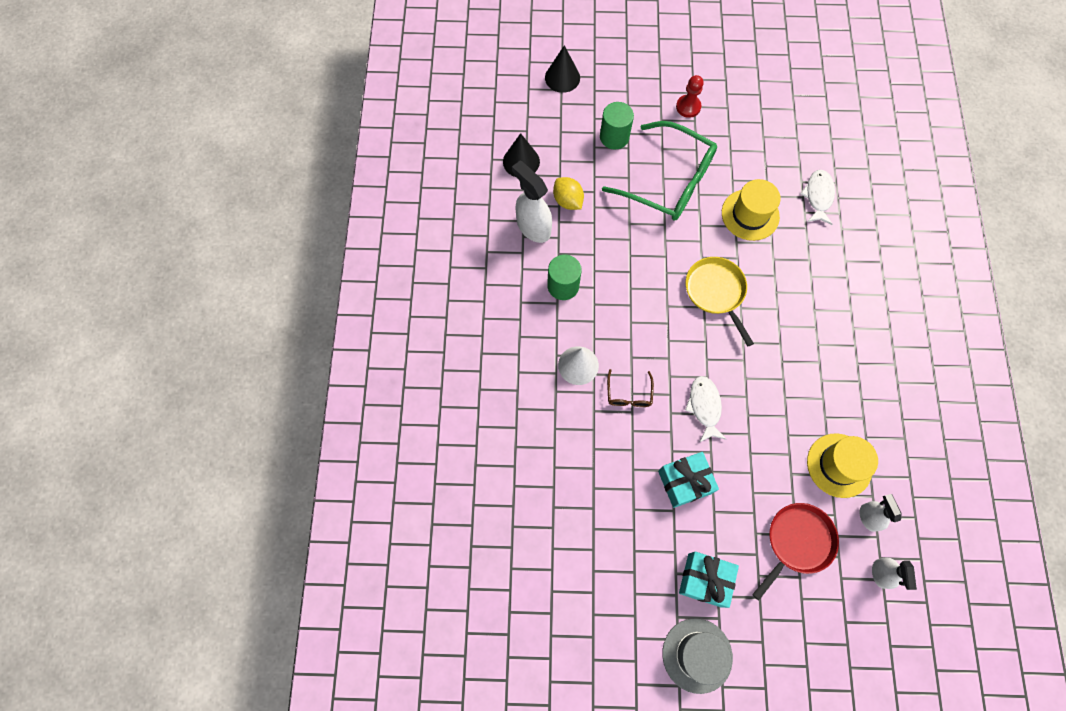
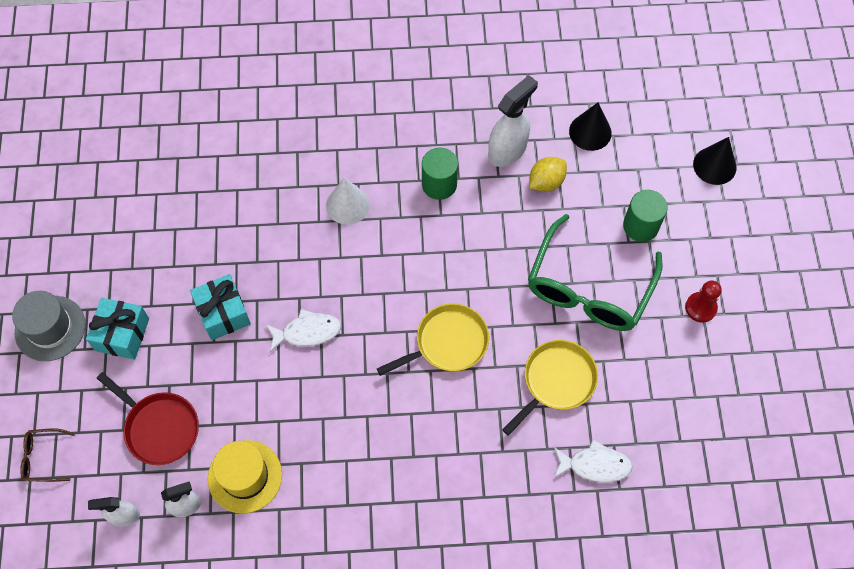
camera: 85 degrees right, 5 degrees down
brown glasses [607,369,654,407] -> brown glasses moved to [20,428,75,482]
yellow hat [722,179,781,241] -> yellow pan [502,340,598,436]

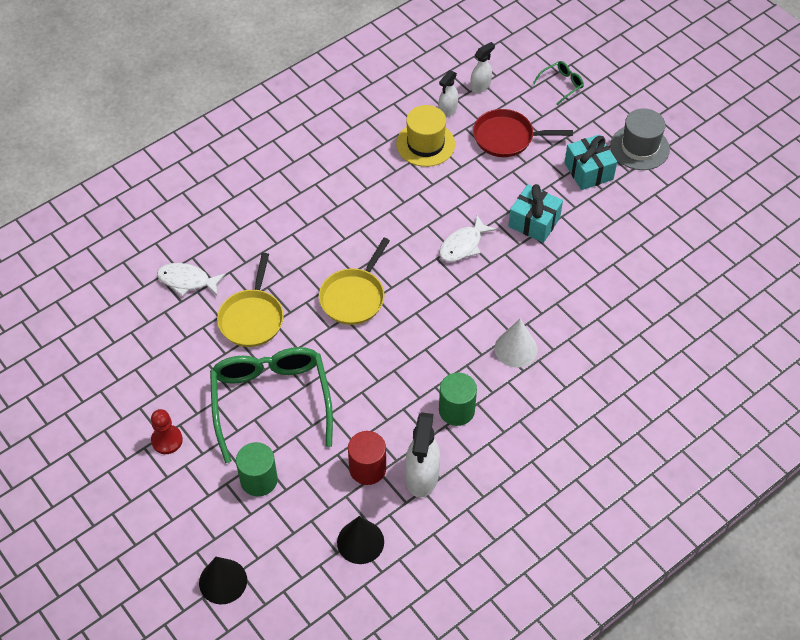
camera: 145 degrees right, 10 degrees down
brown glasses [20,428,75,482] -> green glasses [533,61,584,105]
yellow lemon [529,157,567,192] -> red cylinder [348,431,386,485]
white fish [554,440,633,483] -> white fish turned 45 degrees clockwise [157,263,226,296]

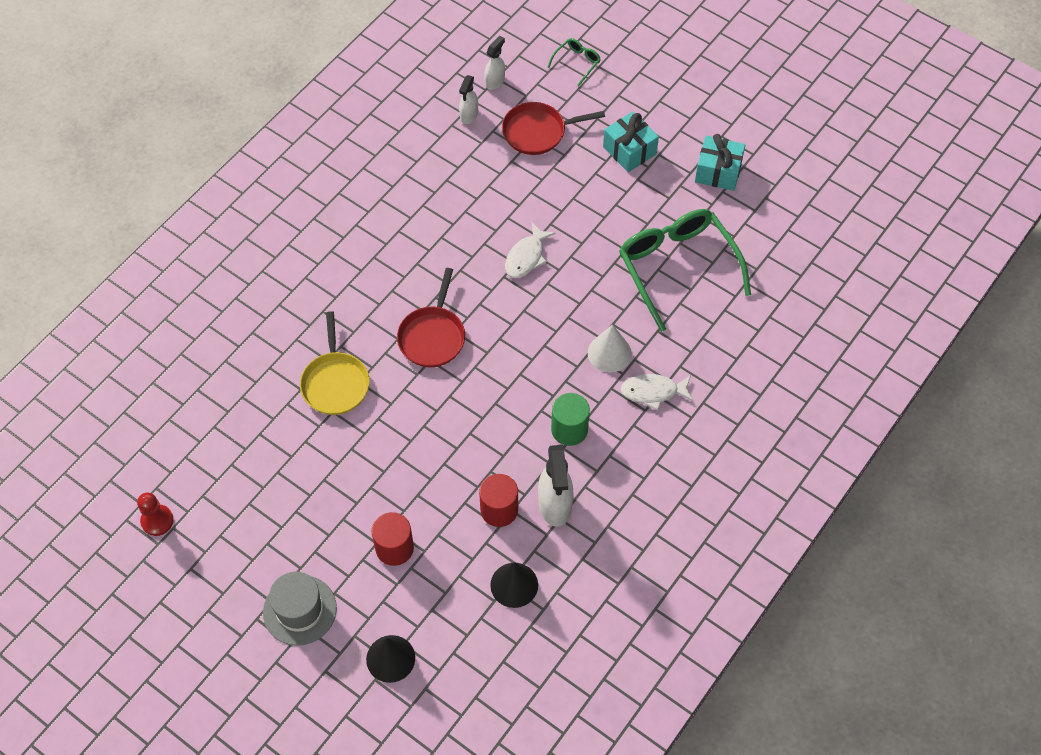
camera: 15 degrees left, 5 degrees up
red pawn [151,409,183,454] -> red pawn moved to [137,492,174,536]
white fish [157,263,226,296] -> white fish moved to [620,374,693,410]
green glasses [210,347,333,463] -> green glasses moved to [619,209,751,332]
green cylinder [236,442,278,497] -> red cylinder [372,512,414,566]
yellow pan [319,238,390,325] -> red pan [397,268,465,367]
yellow hat [396,105,455,167] -> none
turquoise gift [508,184,563,243] -> turquoise gift moved to [695,134,745,191]
grey hat [610,108,670,170] -> grey hat moved to [263,571,337,646]

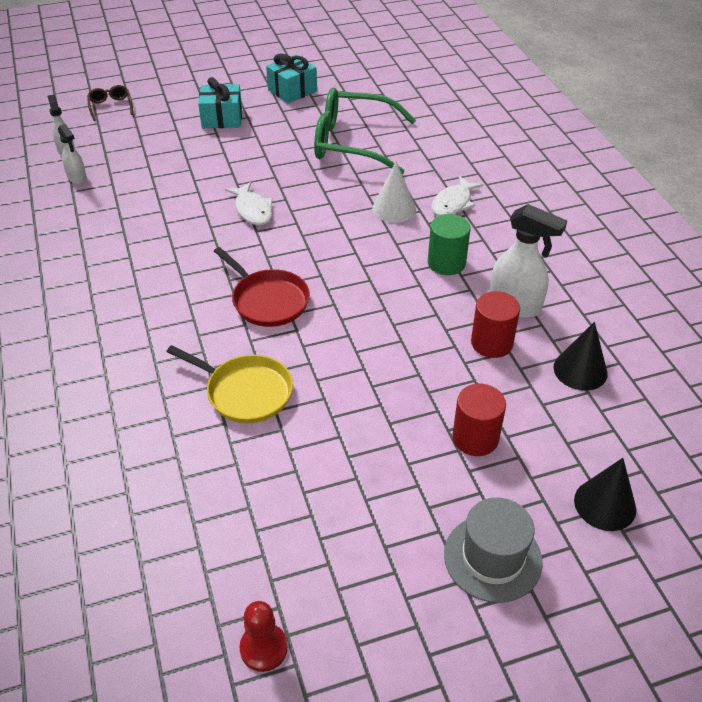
camera: 55 degrees left, 15 degrees down
red pan [502,102,605,155] -> none
green glasses [547,38,601,86] -> brown glasses [87,85,133,121]

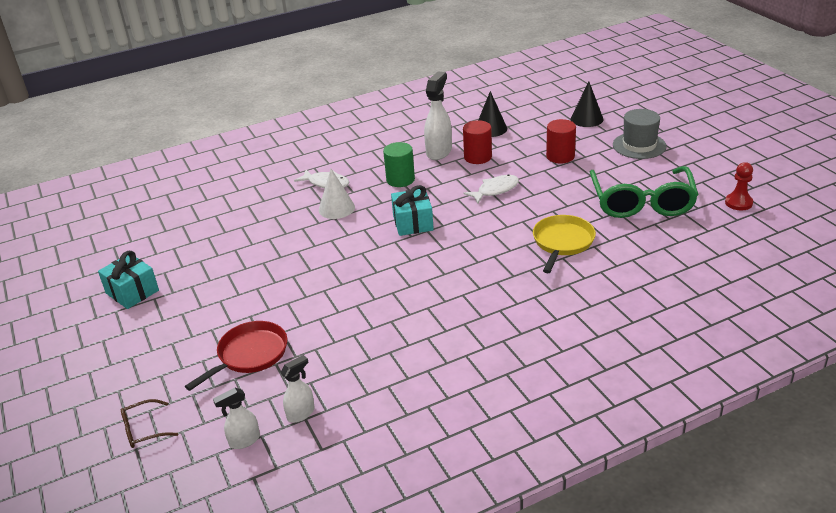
camera: 95 degrees left, 10 degrees down
turquoise gift [198,77,242,128] -> turquoise gift moved to [391,185,434,236]
red pan [214,247,310,327] -> red pan moved to [185,321,287,391]
white fish [225,182,273,225] -> white fish moved to [463,174,519,203]
green glasses [314,88,416,174] -> green glasses moved to [590,166,699,218]

